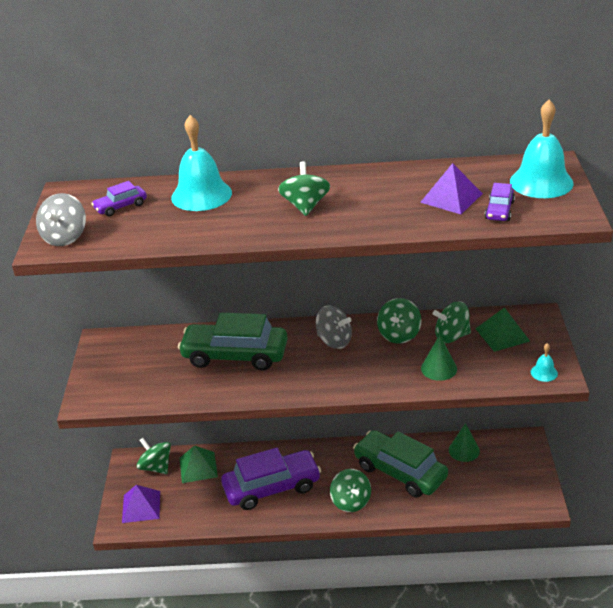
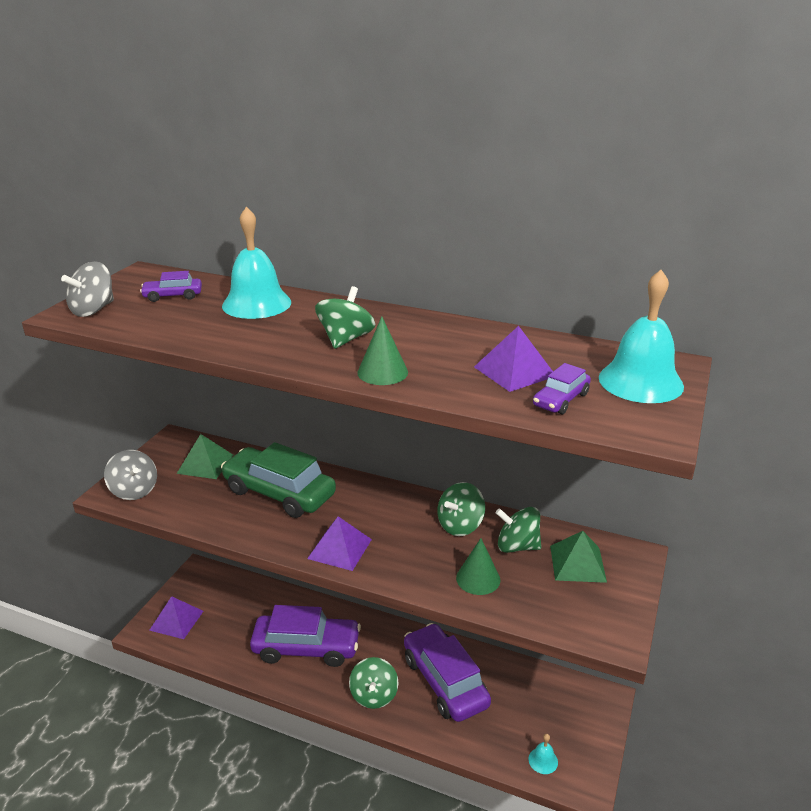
camera: 20 degrees right, 5 degrees down
green spinning top [137,438,171,474] -> none
green pyramid [180,445,218,483] -> green pyramid moved to [177,434,233,479]
grey spinning top [316,305,352,349] -> grey spinning top moved to [104,450,157,500]
green car [353,430,448,497] -> purple car [404,623,491,722]
green cone [449,423,480,462] -> green cone moved to [357,316,408,385]
turquoise bell [531,343,558,382] -> turquoise bell moved to [528,734,558,774]
none -> purple pyramid [307,516,372,571]

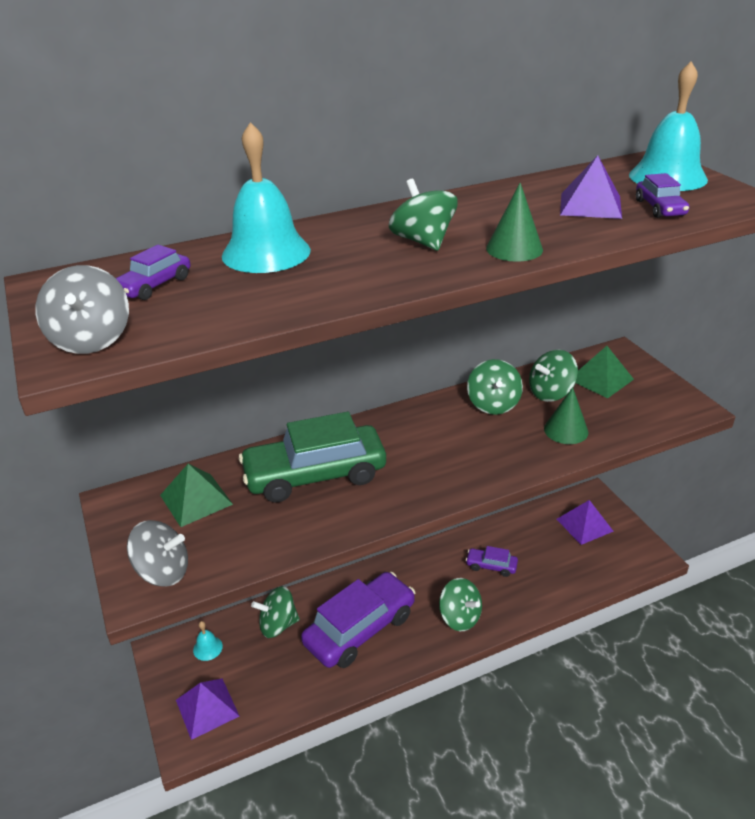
camera: 45 degrees left, 5 degrees up
purple pyramid [307,516,372,571] -> purple pyramid moved to [557,500,614,545]
purple car [404,623,491,722] -> purple car [466,546,518,577], size x0.45
turquoise bell [528,734,558,774] -> turquoise bell moved to [193,621,223,661]
none -> green spinning top [251,586,300,638]

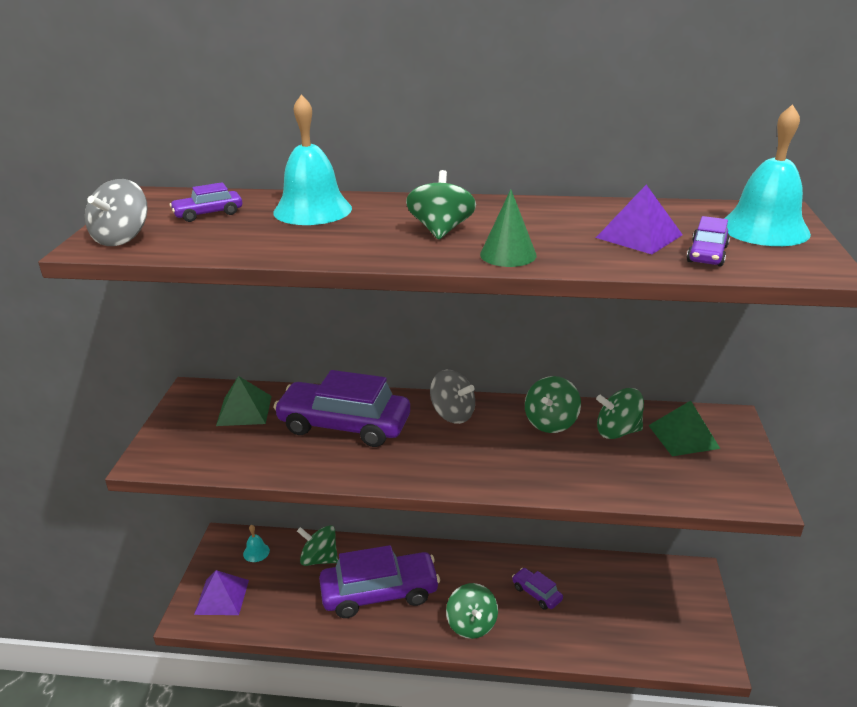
camera: 30 degrees right, 5 degrees down
grey spinning top [127,520,188,587] -> grey spinning top moved to [430,370,475,424]
green car [239,412,386,502] -> purple car [273,370,410,447]
green cone [544,387,589,444] -> none
purple pyramid [557,500,614,545] -> none

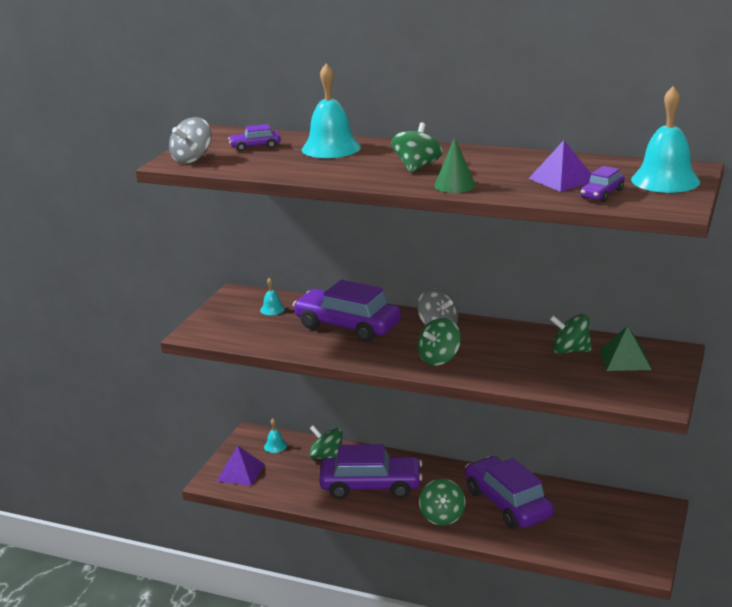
camera: 15 degrees right, 5 degrees down
green pyramid [216,376,272,426] -> turquoise bell [260,277,285,315]
purple car [512,568,563,610] -> purple car [465,456,554,529], size x2.21
green spinning top [525,376,581,433] -> green spinning top moved to [417,318,461,365]

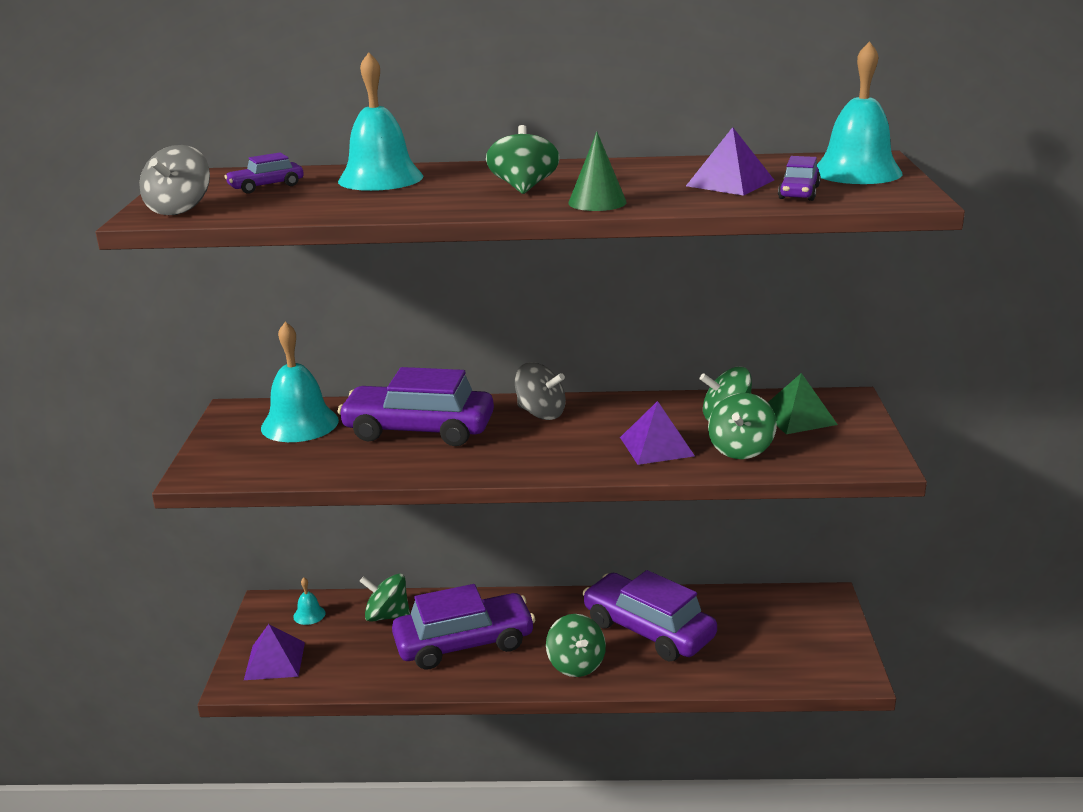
camera: 20 degrees left, 0 degrees up
turquoise bell [260,277,285,315] -> turquoise bell [261,322,339,442], size x2.18
green spinning top [417,318,461,365] -> green spinning top moved to [708,393,777,459]
none -> purple pyramid [620,401,695,465]

